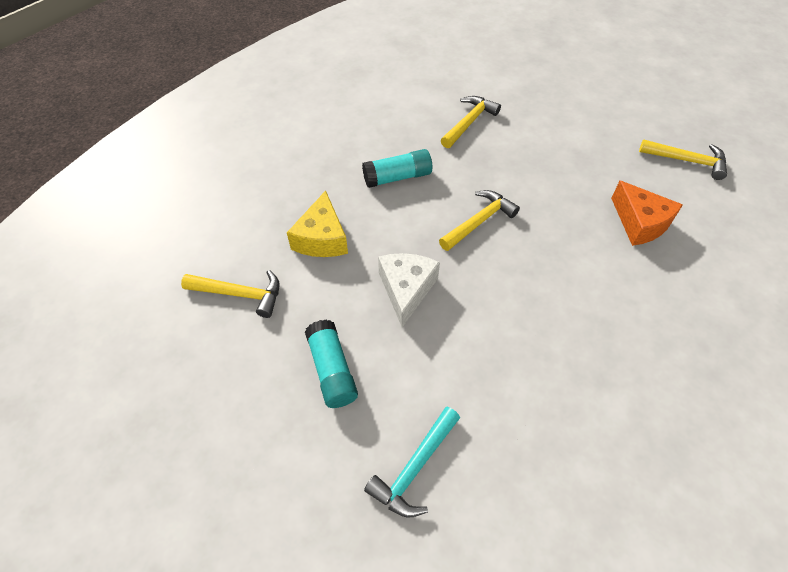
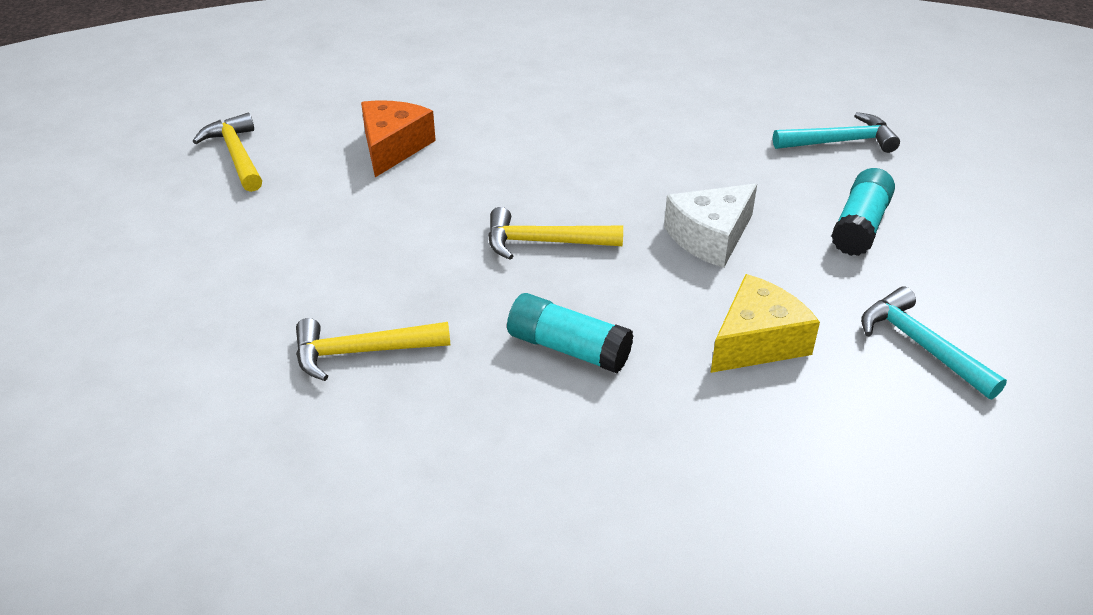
camera: 135 degrees left, 15 degrees down
yellow hammer [181,270,280,318] -> turquoise hammer [861,286,1007,400]

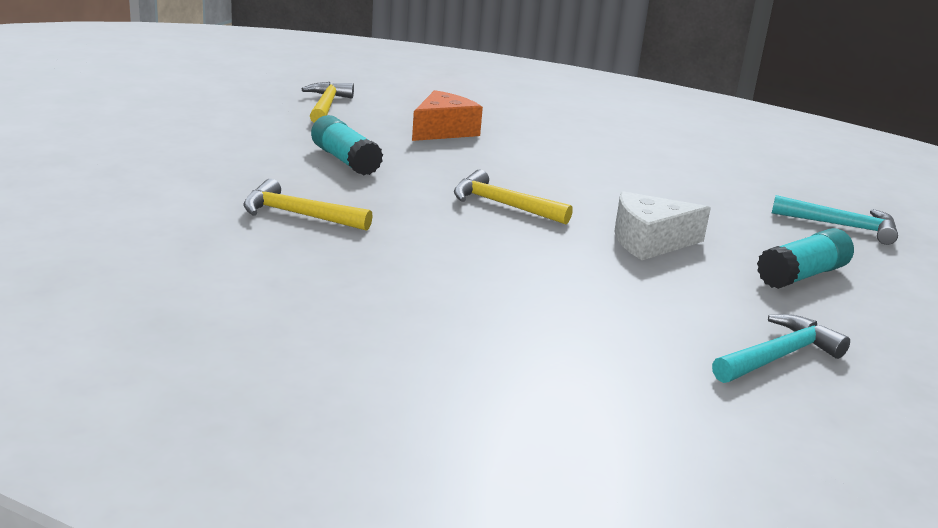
camera: 25 degrees right, 15 degrees down
turquoise glue stick [507,293,634,373] -> turquoise glue stick moved to [311,115,383,176]
yellow cheese [711,274,820,373] -> none
turquoise hammer [861,286,1007,400] -> turquoise hammer turned 60 degrees clockwise [712,314,850,383]

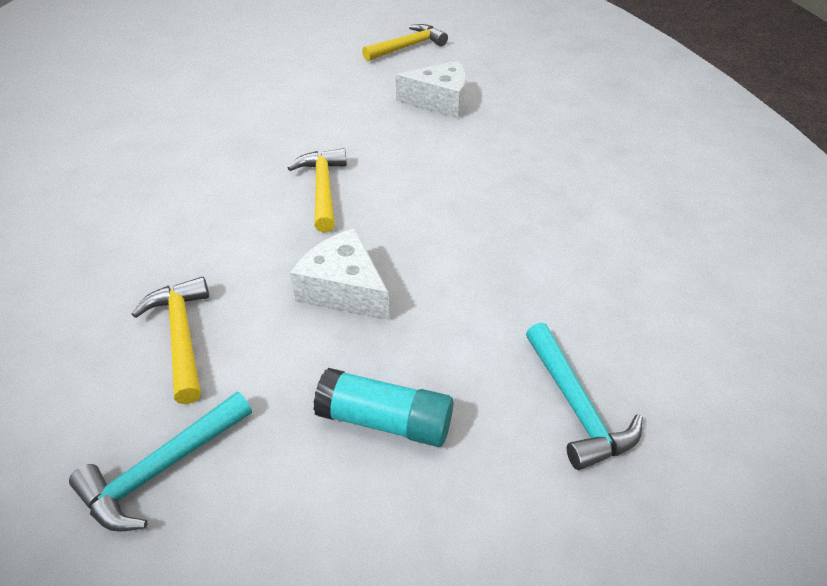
camera: 55 degrees right, 20 degrees up
yellow hammer [243,179,373,231] -> yellow hammer moved to [131,277,209,404]
turquoise glue stick [311,115,383,176] -> none
orange cheese [412,90,483,141] -> white cheese [396,61,466,119]
turquoise hammer [712,314,850,383] -> turquoise hammer turned 120 degrees clockwise [69,391,252,532]

